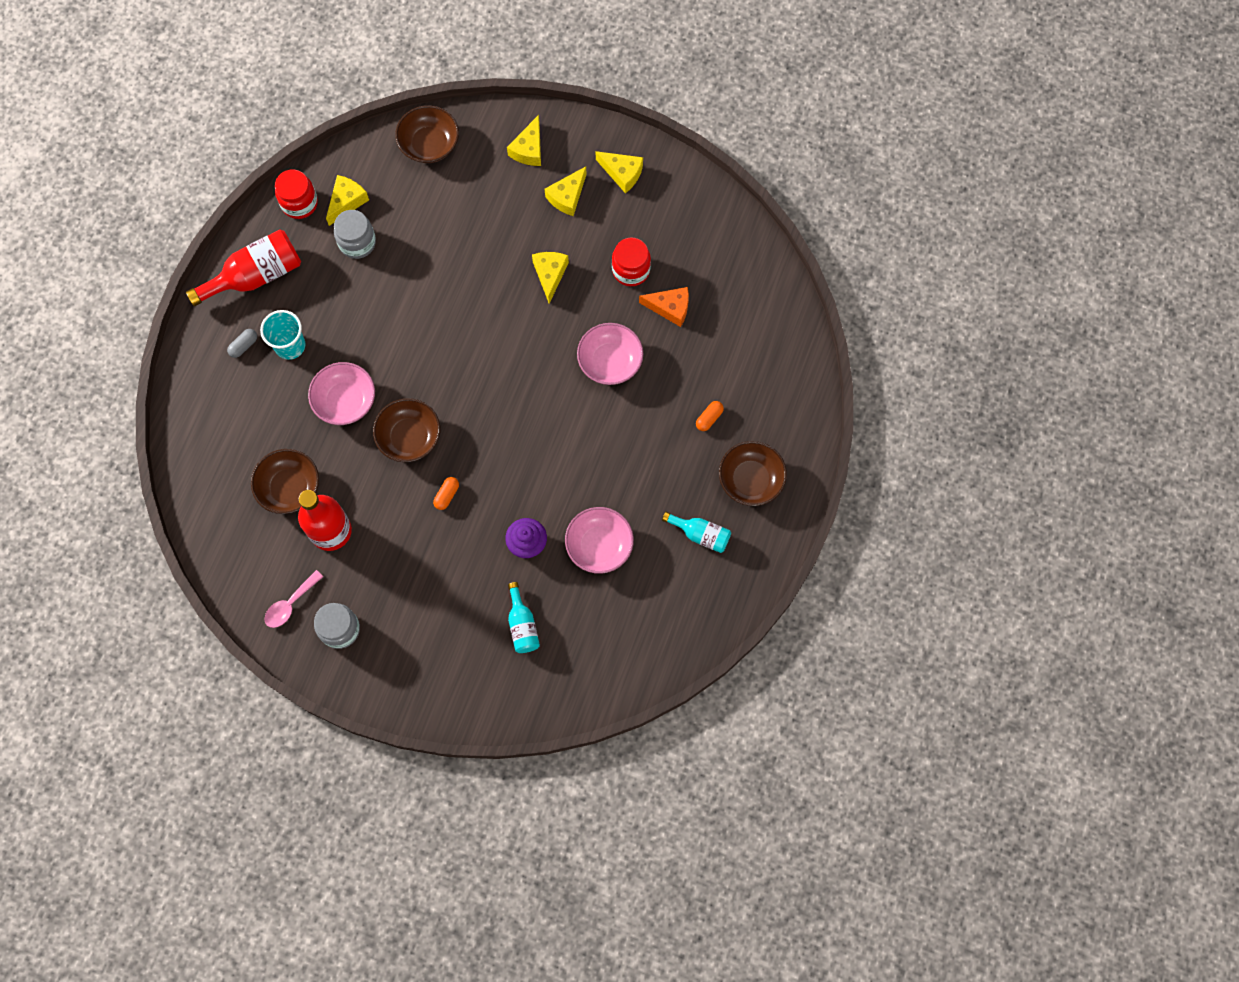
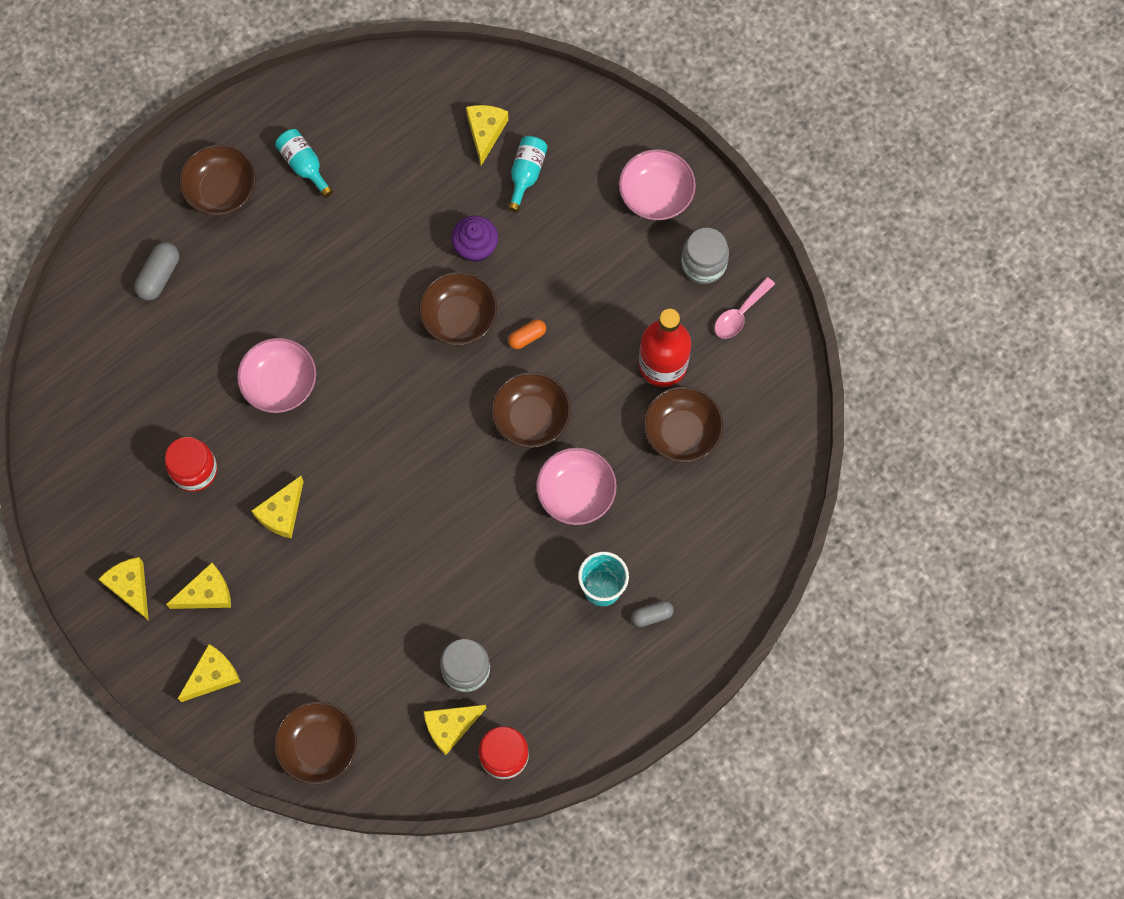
camera: 150 degrees left, 0 degrees up
red bottle [186,229,301,306] -> none
pink spoon [265,570,323,628] -> pink spoon turned 150 degrees clockwise [715,277,775,339]
pink bowl [565,507,634,574] -> pink bowl moved to [619,149,696,220]
orange cheese [639,287,689,327] -> none
orange capsule [696,401,724,431] -> none
none -> grey capsule [134,242,179,301]
none -> brown bowl [419,272,497,346]
none -> yellow cheese [466,105,509,166]

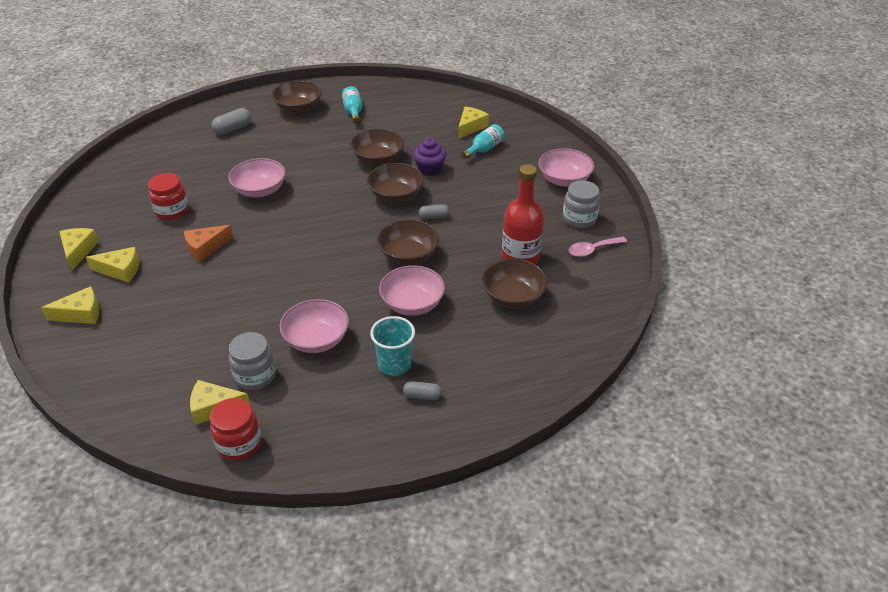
camera: 25 degrees right, 30 degrees down
yellow cheese [251,476,304,539] -> orange cheese [184,225,233,262]
brown bowl [274,701,357,785] -> brown bowl moved to [350,129,404,165]
orange capsule [508,320,546,349] -> grey capsule [419,204,450,219]
none -> pink bowl [279,299,349,353]

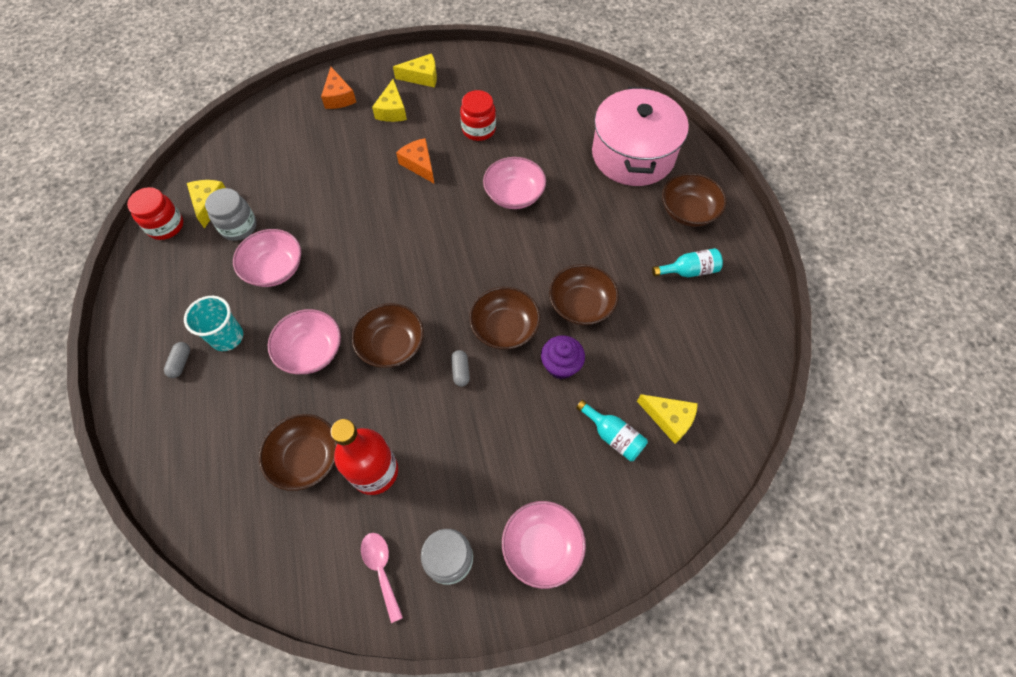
camera: 90 degrees right, 20 degrees up
yellow cheese [41,286,99,324] -> orange cheese [321,67,356,109]
grey capsule [211,108,251,135] -> pink pot [592,87,689,186]

